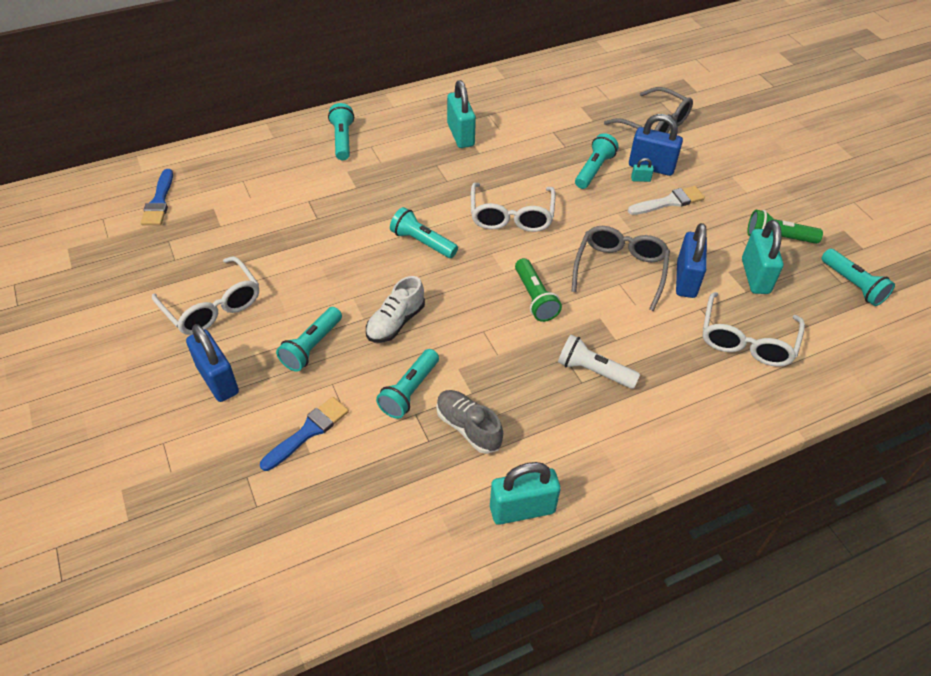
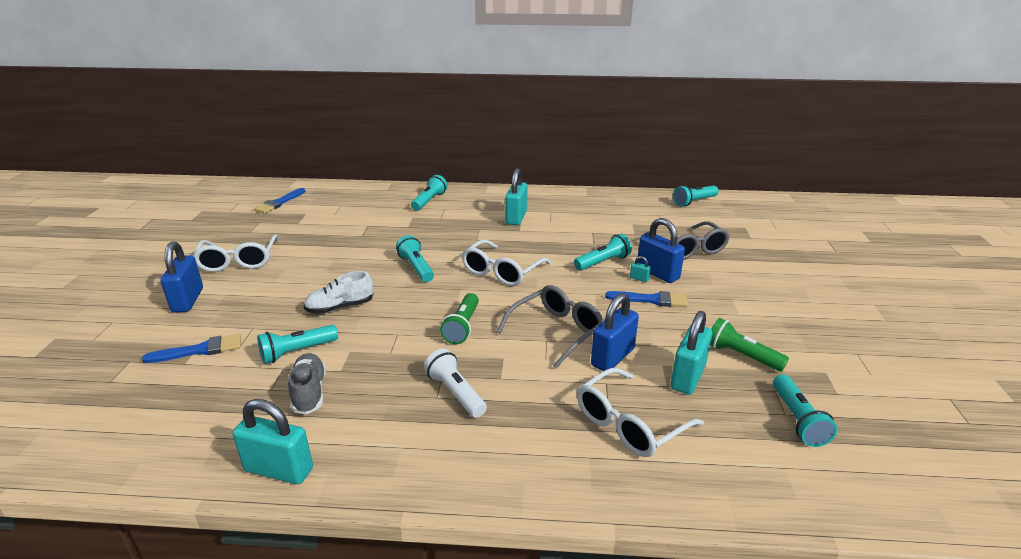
camera: 30 degrees right, 20 degrees down
turquoise flashlight [276,307,342,372] -> turquoise flashlight moved to [673,185,718,207]
white brush [628,186,705,215] -> blue brush [605,291,688,307]

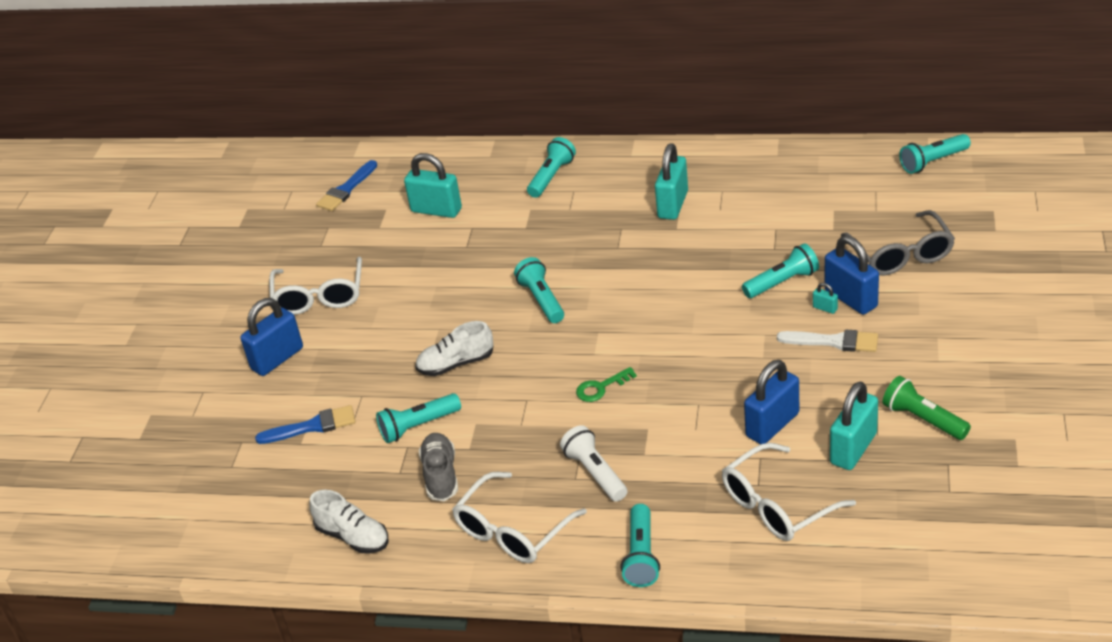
camera: 10 degrees right, 10 degrees up
blue padlock [161,241,203,313] -> blue padlock turned 45 degrees clockwise [240,298,303,376]
turquoise padlock [233,399,313,484] -> turquoise padlock moved to [404,153,462,218]
green flashlight [440,293,479,344] -> green key [576,367,637,402]
white glasses [462,240,551,286] -> white glasses moved to [452,472,587,563]
grey glasses [497,285,603,369] -> none
blue brush [605,291,688,307] -> white brush [777,330,878,352]
turquoise flashlight [773,374,838,447] -> turquoise flashlight moved to [620,504,660,587]
none -> white shoe [309,490,388,553]

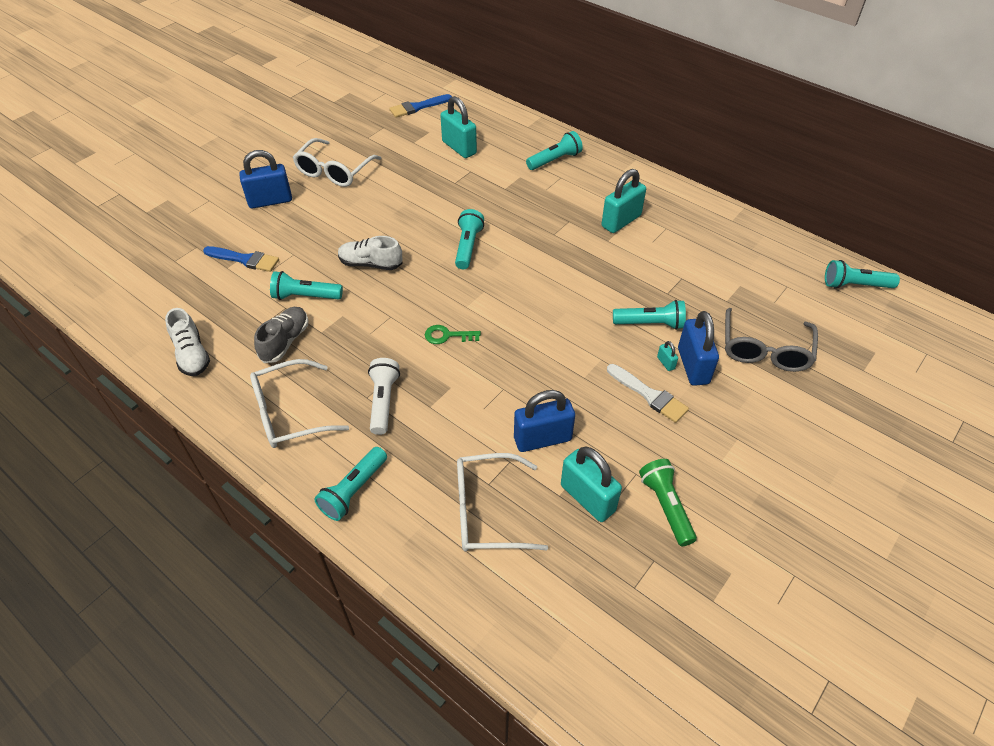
camera: 25 degrees right, 10 degrees up
turquoise padlock [830,381,878,470] -> turquoise padlock turned 75 degrees clockwise [561,447,622,522]

